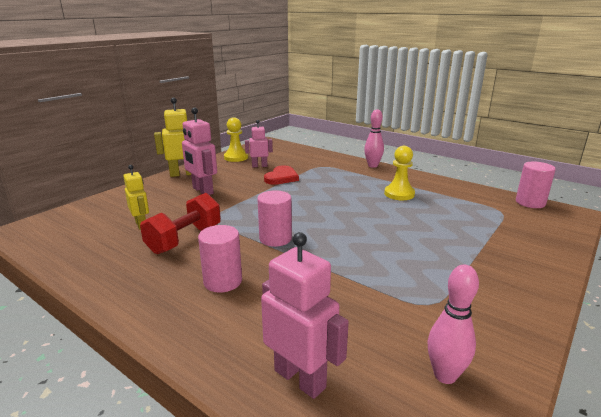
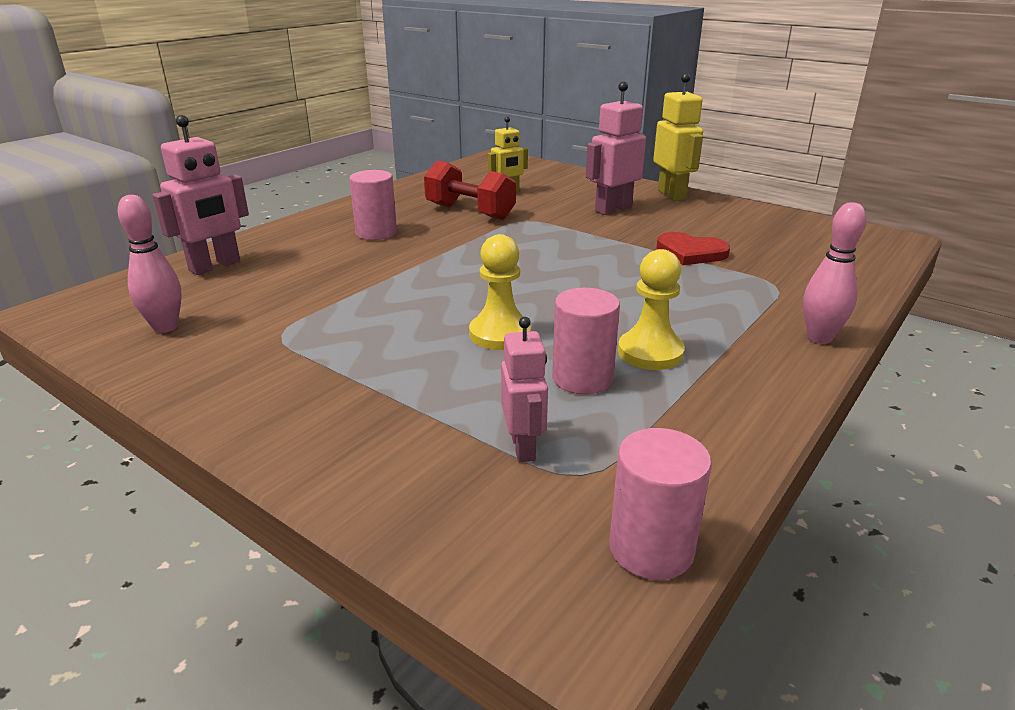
camera: 90 degrees right, 5 degrees up
yellow pawn [224,117,248,162] -> yellow pawn moved to [469,234,531,350]
pink robot [245,120,273,167] -> pink robot moved to [501,317,548,462]
pink cylinder [257,190,292,247] -> pink cylinder moved to [552,288,620,395]

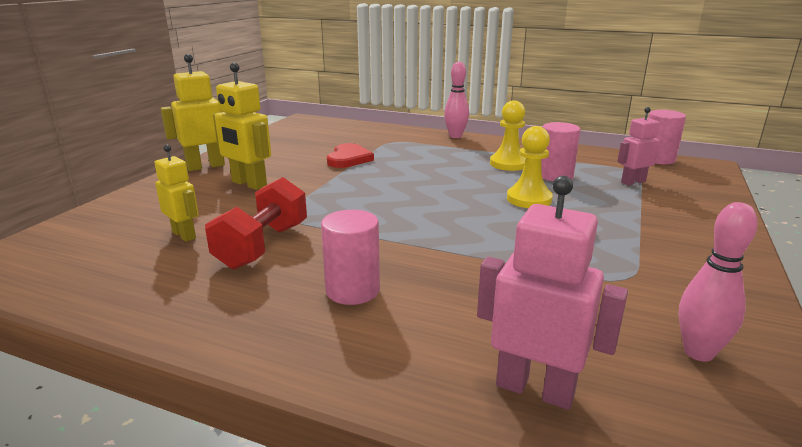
camera: 105 degrees left, 5 degrees down
pink robot [586,81,646,215] -> yellow robot [213,63,271,190]

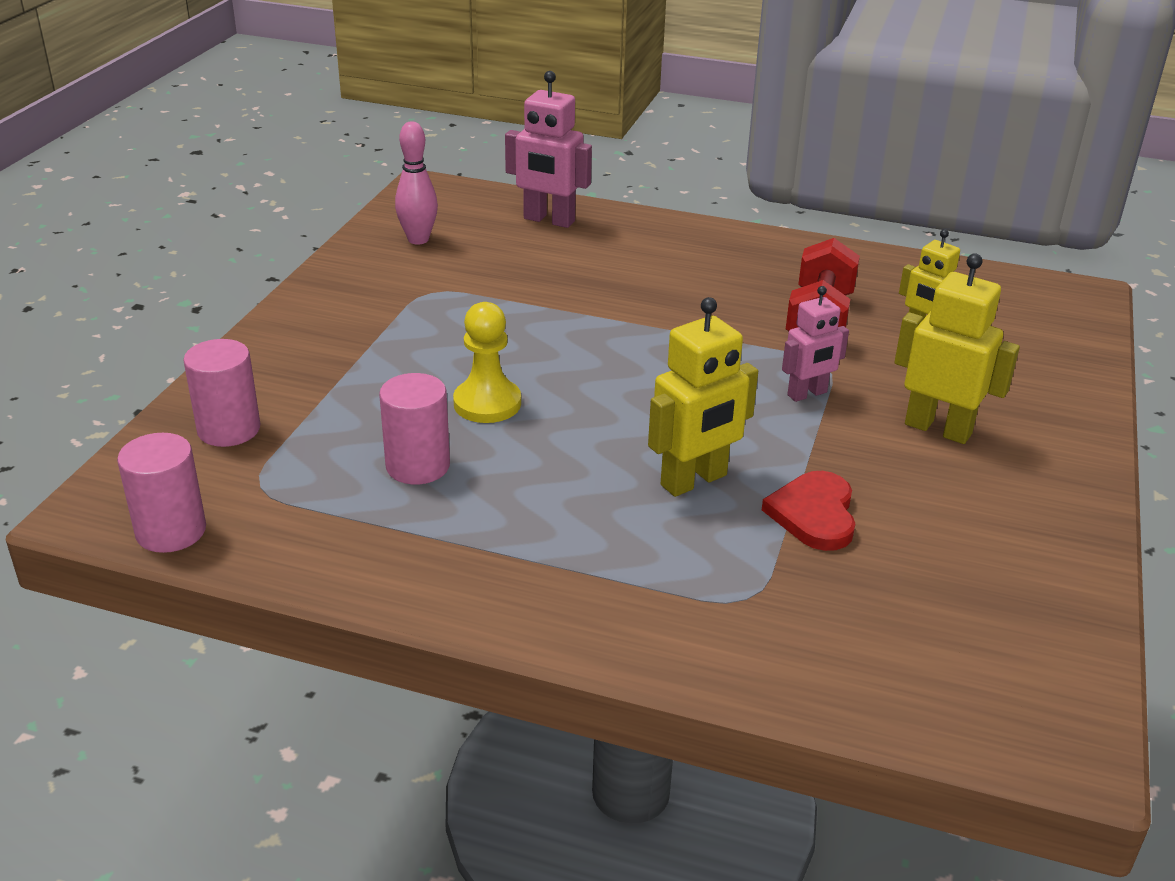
camera: 175 degrees right, 10 degrees up
yellow robot [160,54,225,171] -> yellow robot moved to [648,297,758,497]
pink cylinder [321,210,380,305] -> pink cylinder moved to [183,339,260,447]
pink bowling pin [444,62,469,138] -> none
yellow pawn [490,101,526,171] -> none
pink robot [617,107,659,185] -> pink robot moved to [782,286,849,402]

